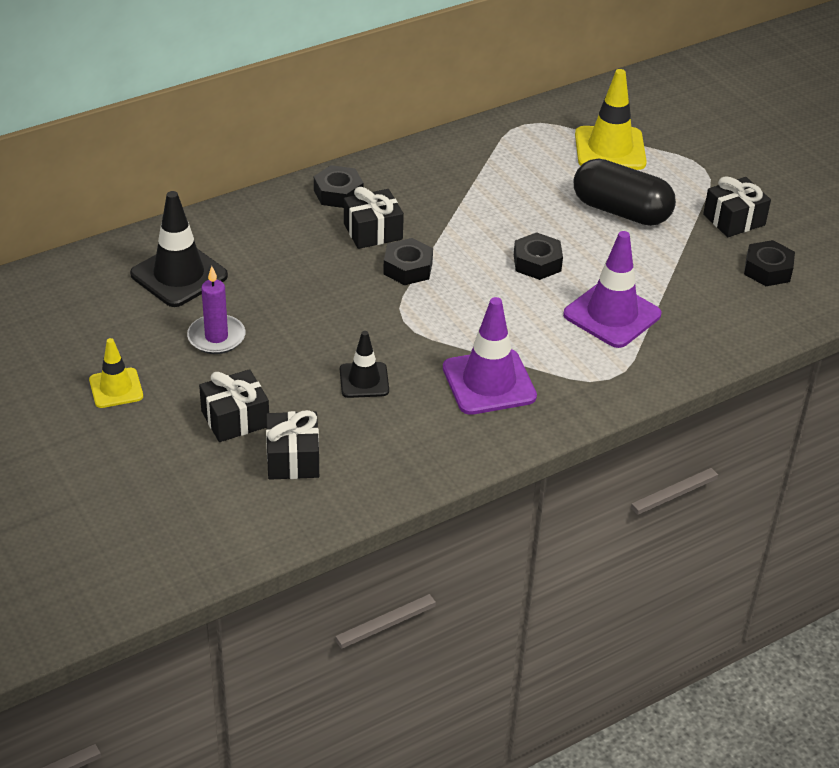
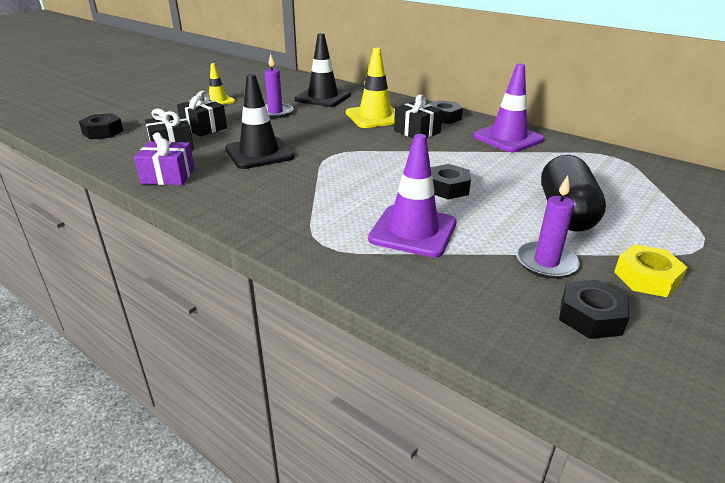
camera: 70 degrees right, 10 degrees down
black traffic cone [340,331,389,398] -> black traffic cone [225,74,294,169], size x1.69
black nut [383,238,433,285] -> black nut moved to [79,113,124,139]
purple traffic cone [443,297,537,415] -> purple traffic cone moved to [473,64,545,152]
yellow traffic cone [575,69,647,170] -> yellow traffic cone moved to [346,48,395,128]
black gift [703,176,771,237] -> yellow nut [614,244,688,297]
none -> purple gift [134,132,195,185]
none -> purple candle [516,175,580,279]

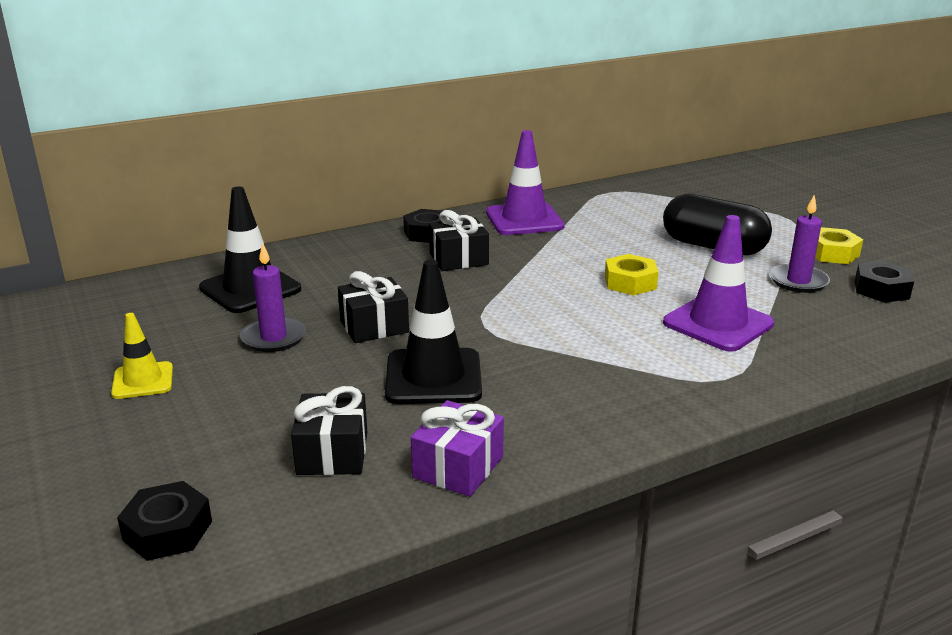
camera: 65 degrees left, 5 degrees down
black gift [177,91,227,137] -> black gift moved to [338,271,409,343]
yellow traffic cone [346,48,395,128] -> none
black nut [431,164,471,199] -> yellow nut [605,254,659,295]

